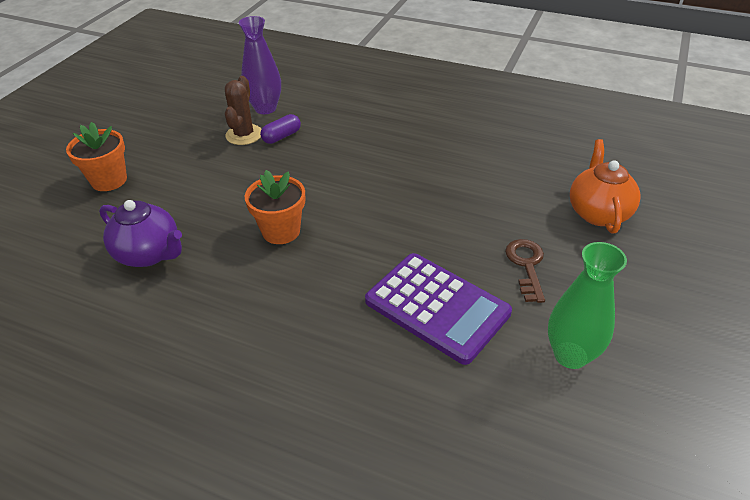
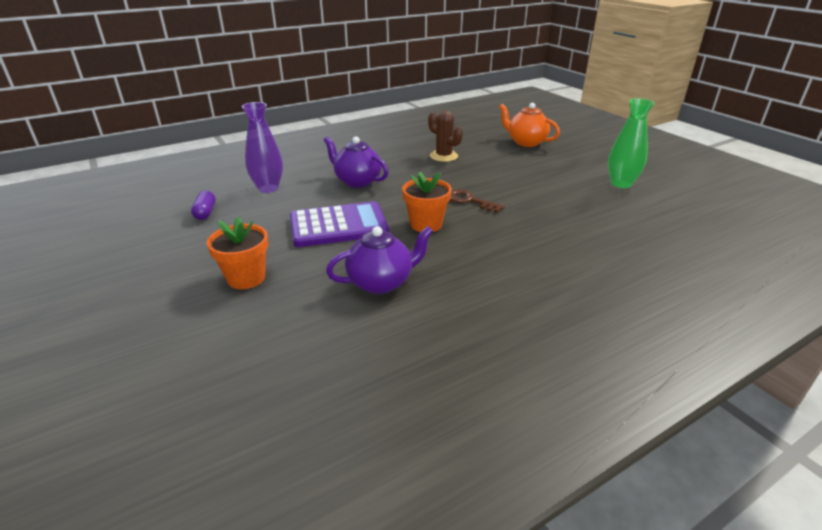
camera: 55 degrees left, 10 degrees down
brown cactus [225,76,261,145] -> brown cactus moved to [428,110,463,162]
purple capsule [260,114,301,144] -> purple capsule moved to [191,190,216,220]
purple calculator [365,253,512,365] -> purple calculator moved to [290,201,389,247]
brown key [505,239,545,303] -> brown key moved to [450,189,505,213]
none -> purple teapot [324,136,389,188]

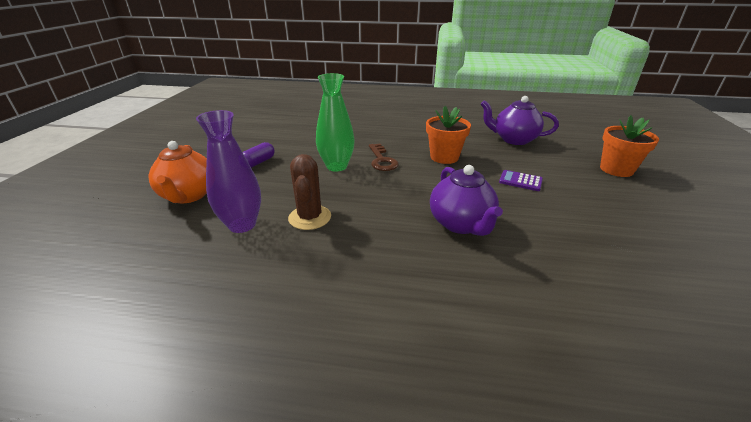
camera: 140 degrees left, 0 degrees up
purple capsule [191,190,216,220] -> purple capsule moved to [243,142,275,168]
purple vase [242,102,283,193] -> purple vase moved to [196,110,261,233]
purple calculator [290,201,389,247] -> purple calculator [499,170,543,191], size x0.42
green vase [608,99,654,188] -> green vase moved to [316,73,355,172]

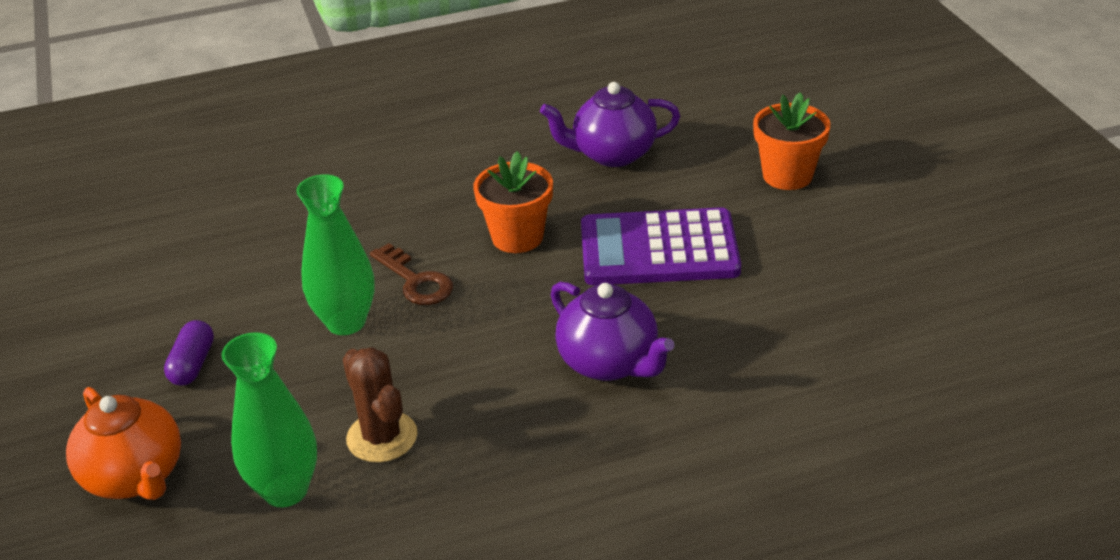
camera: 25 degrees left, 5 degrees up
purple vase [196,110,261,233] -> green vase [222,332,317,507]
purple calculator [499,170,543,191] -> purple calculator [581,207,741,285], size x2.36

